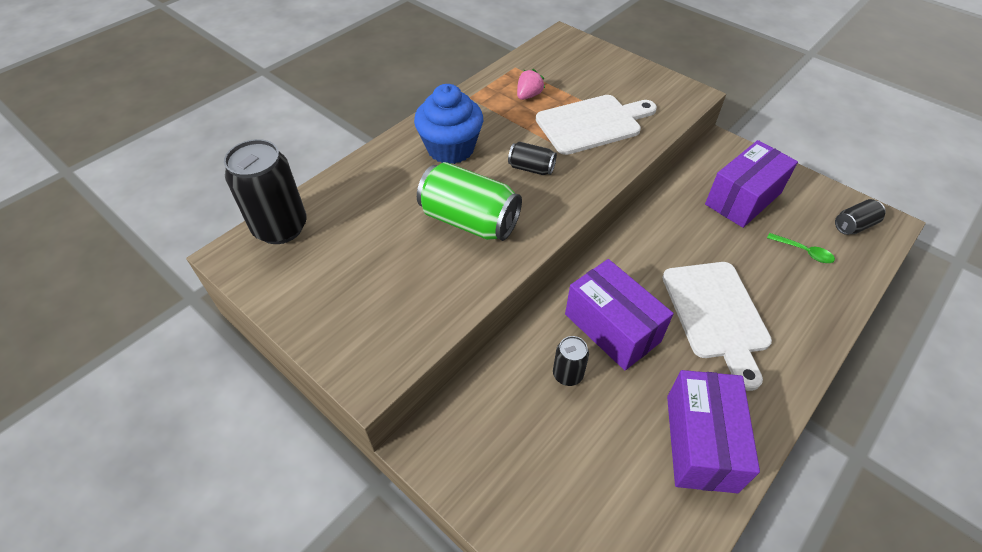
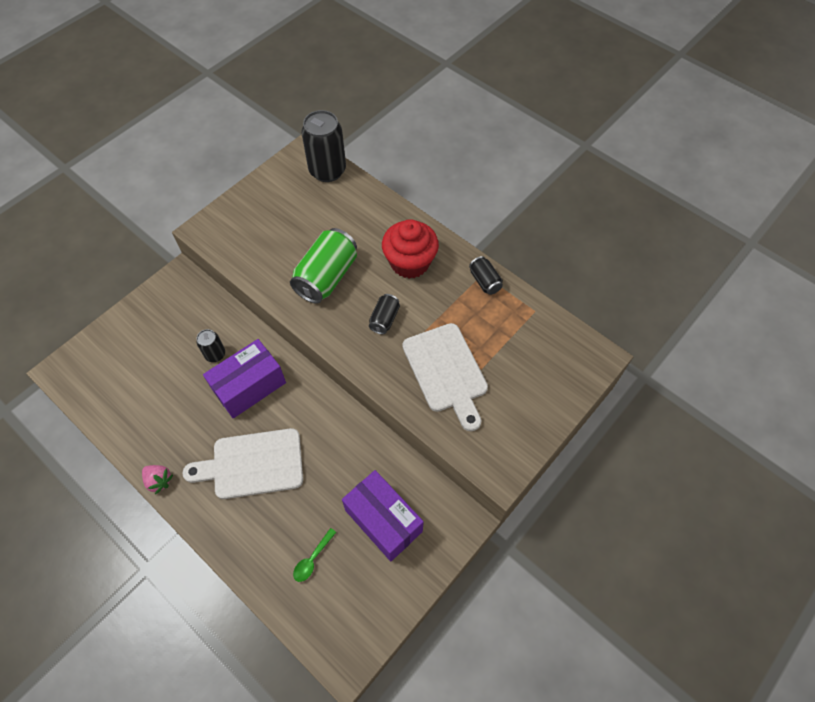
camera: 90 degrees right, 10 degrees up
blue cupcake [414,84,483,164] -> red cupcake [382,219,439,279]
pink strawberry [517,69,545,100] -> pink strawberry moved to [142,465,173,495]
purple box [667,370,760,493] -> none
black can [835,199,886,235] -> black can moved to [469,256,503,295]

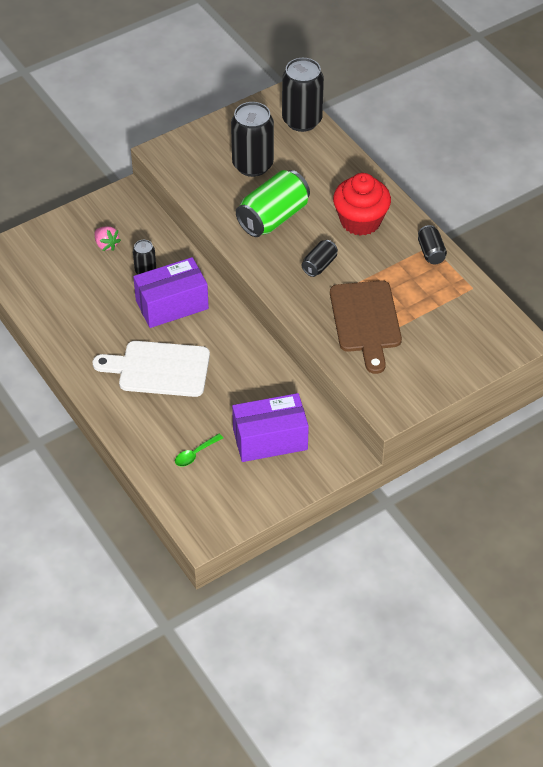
camera: 15 degrees right, 10 degrees down
pink strawberry [142,465,173,495] -> pink strawberry moved to [95,226,121,251]
purple box [342,470,424,561] -> purple box turned 75 degrees counterclockwise [232,393,309,462]
white cutting board [402,323,488,431] -> brown cutting board [330,280,402,374]
none -> black can [231,102,274,177]

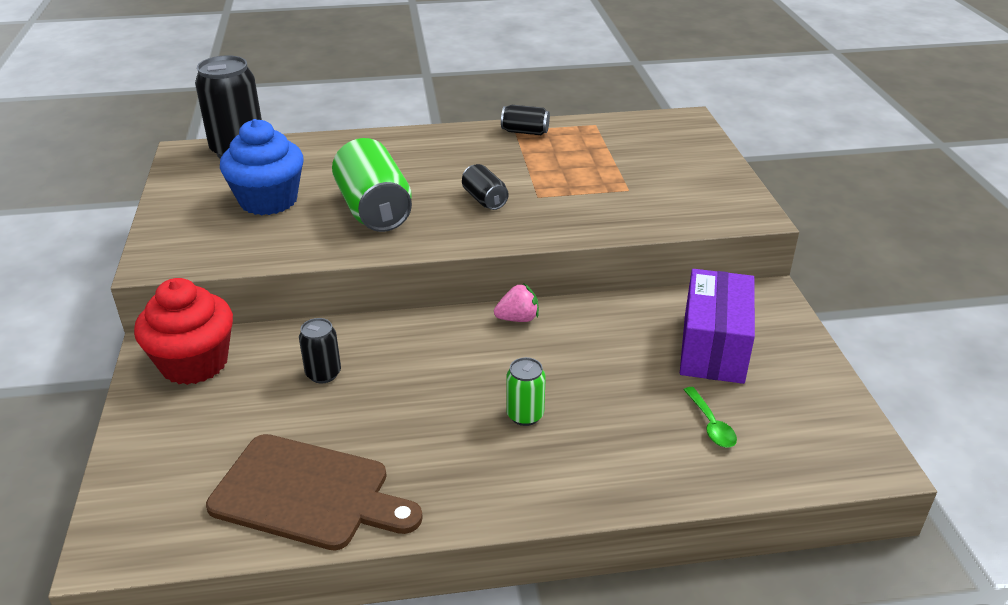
camera: 65 degrees left, 15 degrees down
white cutting board [93,341,210,397] -> green can [506,357,546,426]
pink strawberry [95,226,121,251] -> pink strawberry moved to [494,283,539,322]
purple box [133,257,209,328] -> none
black can [231,102,274,177] -> blue cupcake [220,119,304,215]
brown cutting board [330,280,402,374] -> brown cutting board moved to [206,434,423,551]
red cupcake [333,173,391,236] -> red cupcake moved to [134,278,233,385]

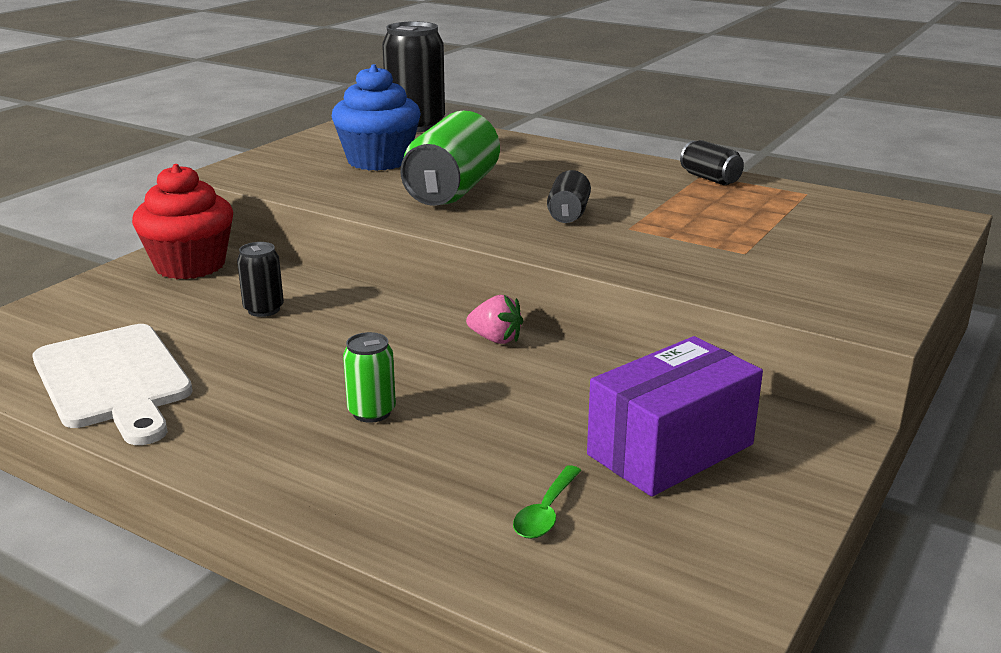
camera: 40 degrees right, 10 degrees down
brown cutting board [206,434,423,551] -> white cutting board [33,324,193,445]

